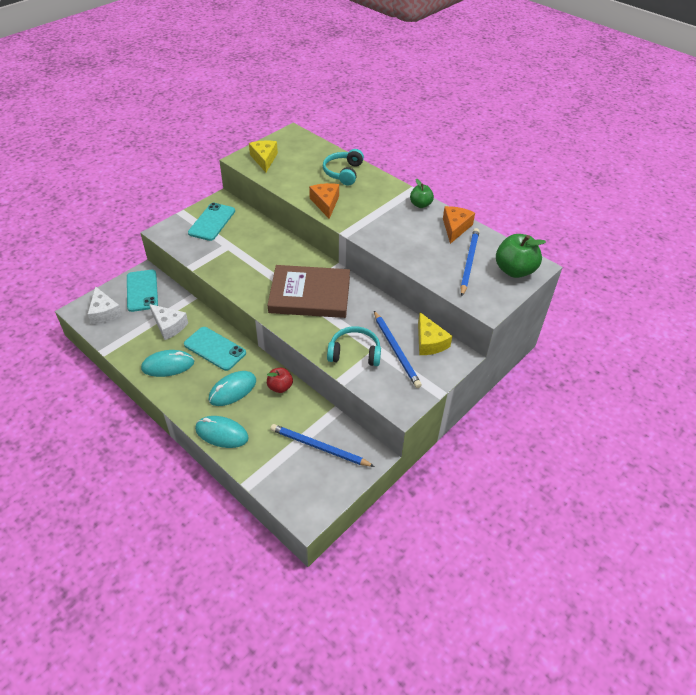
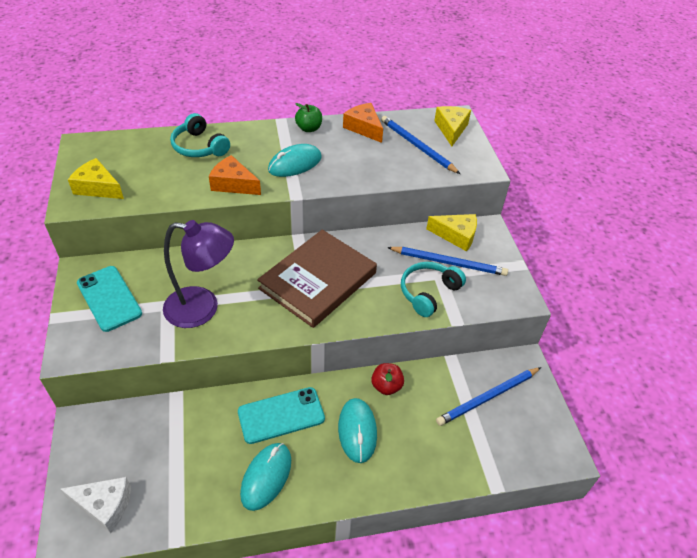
camera: 55 degrees left, 0 degrees up
turquoise phone [127,270,158,312] -> none
white cheese [149,304,188,340] -> none
turquoise mouse [195,416,249,448] -> turquoise mouse moved to [268,144,322,177]
green apple [496,234,546,278] -> yellow cheese [434,106,471,146]
none -> purple lamp [163,220,234,328]

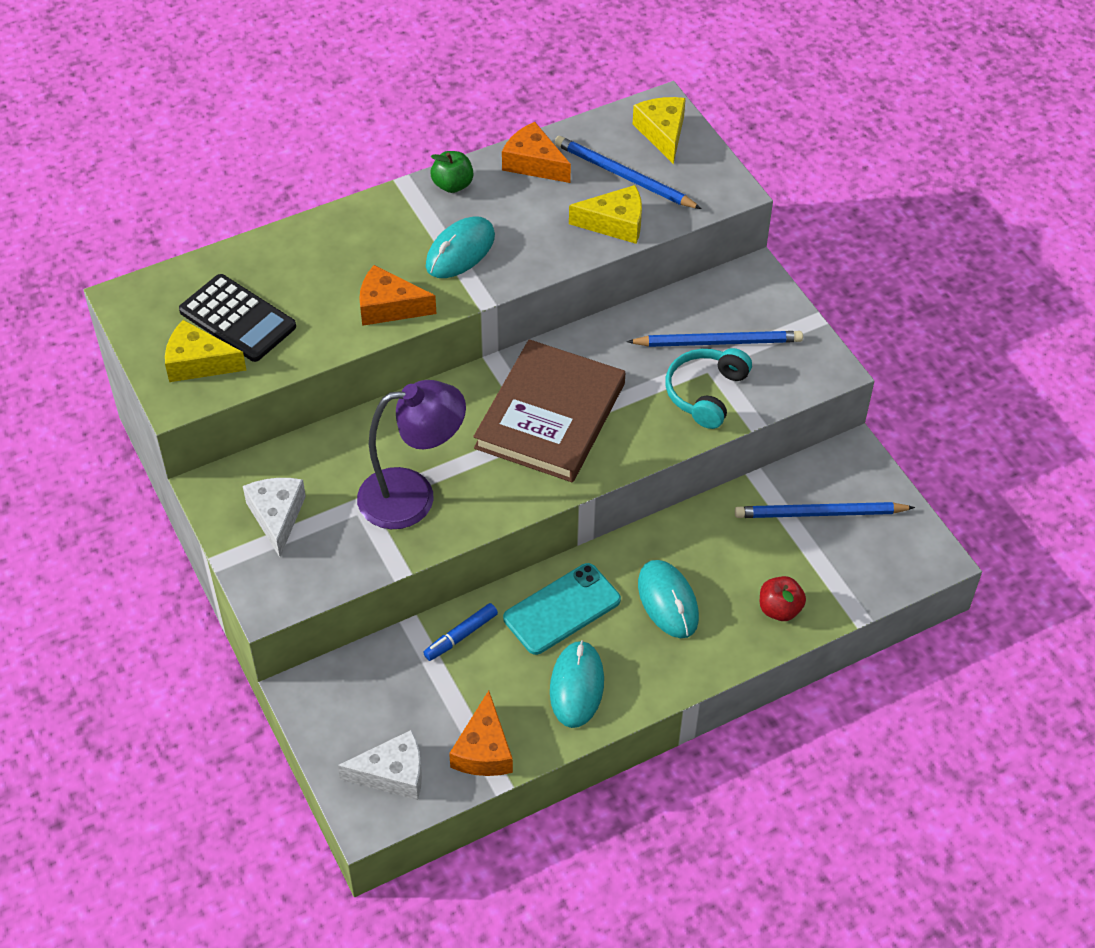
camera: 15 degrees left, 5 degrees up
turquoise phone [77,266,142,332] -> white cheese [243,478,306,557]
turquoise headphones [170,113,230,157] -> none
red apple [371,363,404,395] -> red apple moved to [760,576,806,621]
yellow cheese [426,214,477,251] -> yellow cheese moved to [569,185,642,244]
blue pencil [436,367,541,426] -> blue pencil turned 45 degrees clockwise [735,502,915,518]
none -> black calculator [179,274,296,362]
none -> blue marker [423,603,498,661]
none -> orange cheese [449,691,513,776]

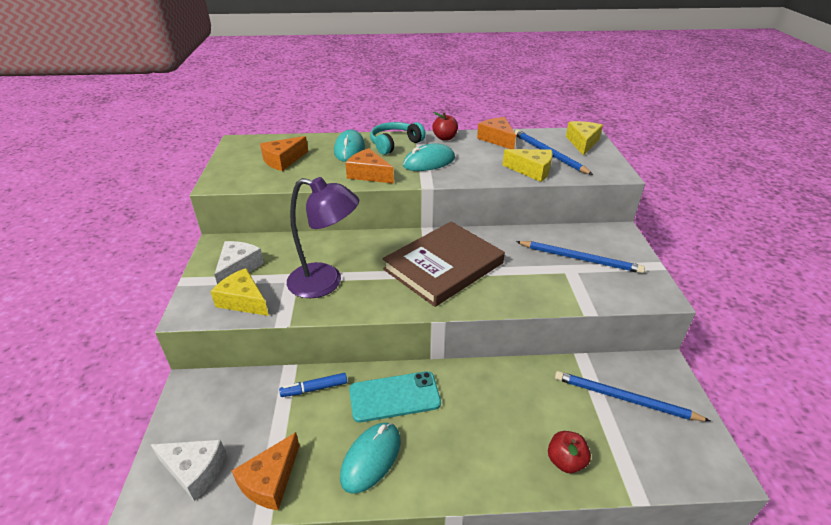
camera: 25 degrees right, 15 degrees down
yellow cheese [165,320,246,382] -> yellow cheese moved to [210,268,269,316]
black calculator [179,274,296,362] -> orange cheese [260,136,308,171]
green apple [430,151,474,193] -> red apple [432,112,458,141]
turquoise mouse [638,560,699,638] -> turquoise mouse moved to [334,130,365,162]
turquoise headphones [665,348,752,429] -> turquoise headphones moved to [370,122,426,155]

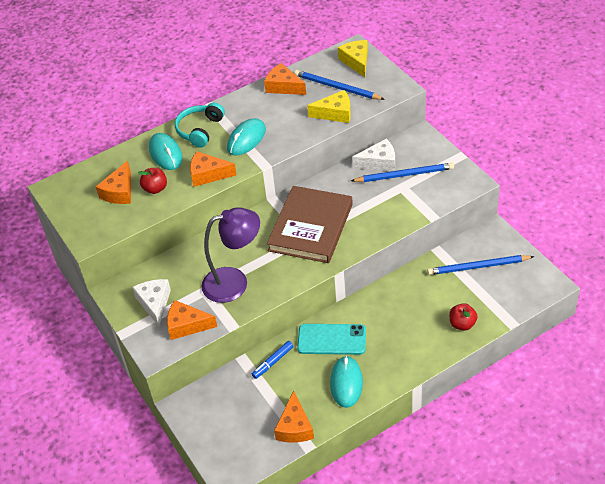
camera: 25 degrees left, 10 degrees up
white cheese [151,439,226,501] -> white cheese moved to [352,139,395,171]
yellow cheese [210,268,269,316] -> orange cheese [167,300,217,340]
turquoise phone [349,371,441,423] -> turquoise phone turned 45 degrees clockwise [297,324,366,355]
red apple [432,112,458,141] -> red apple moved to [138,168,167,194]

